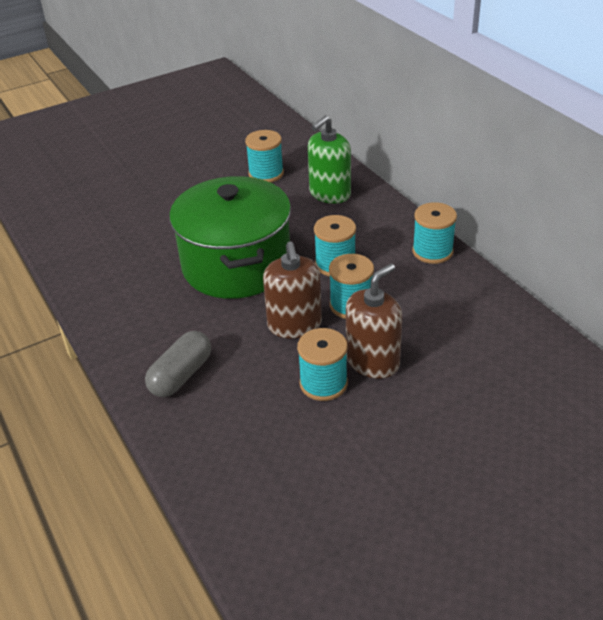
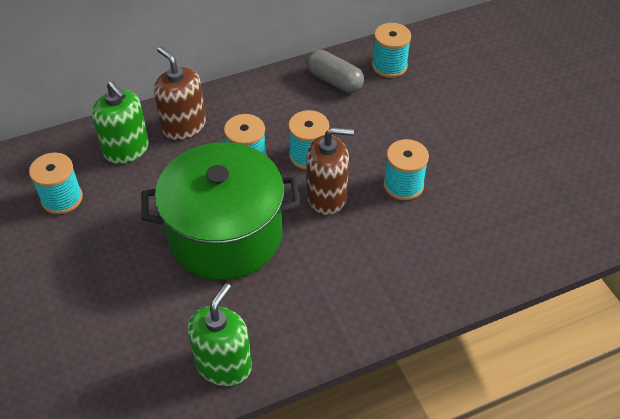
camera: 85 degrees left, 10 degrees up
grey capsule [145,331,211,397] -> grey capsule moved to [307,50,364,93]
brown soap dispenser [346,263,402,379] -> brown soap dispenser moved to [154,47,206,140]
turquoise spool [412,202,457,264] -> turquoise spool moved to [372,23,411,78]
none -> green soap dispenser [187,283,252,386]

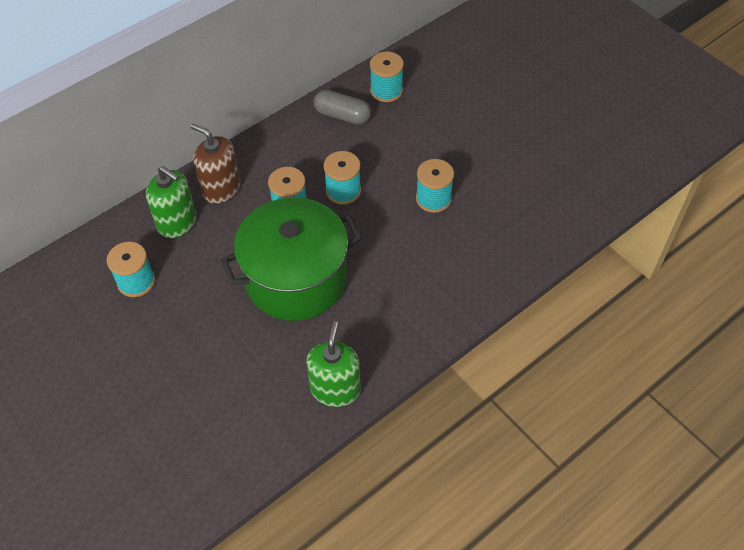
camera: 15 degrees left, 5 degrees up
brown soap dispenser [306,127,354,215] -> none

